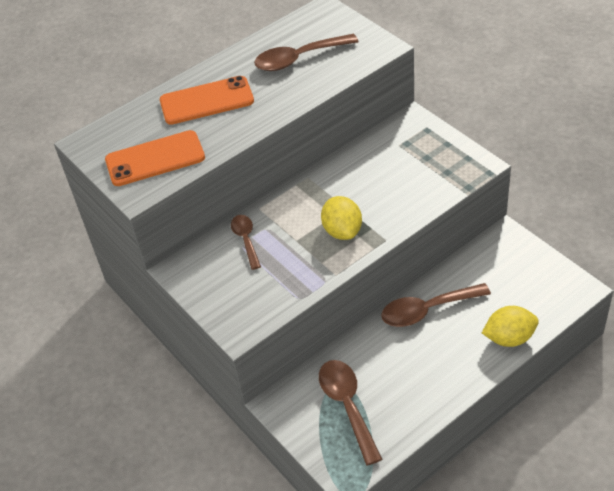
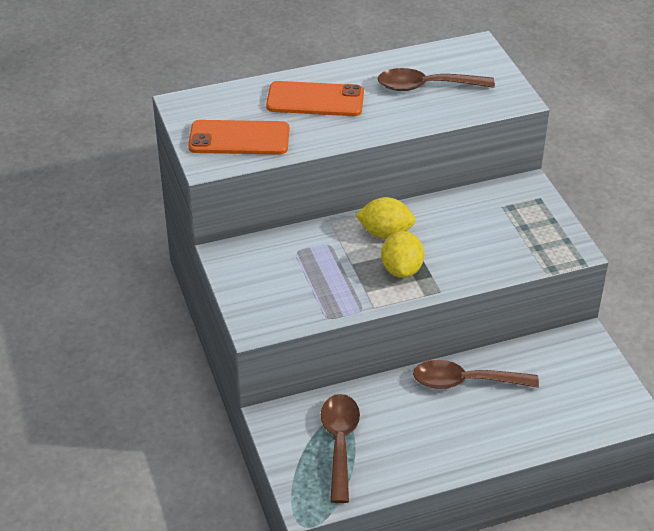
camera: 15 degrees right, 5 degrees down
brown spoon [231,215,261,270] -> none
yellow lemon [482,306,539,347] -> yellow lemon moved to [355,197,416,239]

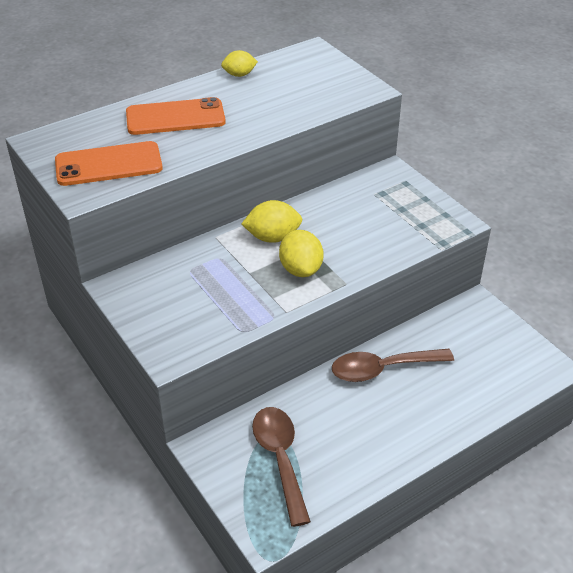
camera: 15 degrees left, 0 degrees up
brown spoon [378,68,495,91] -> none
none -> yellow lemon [221,50,258,77]

